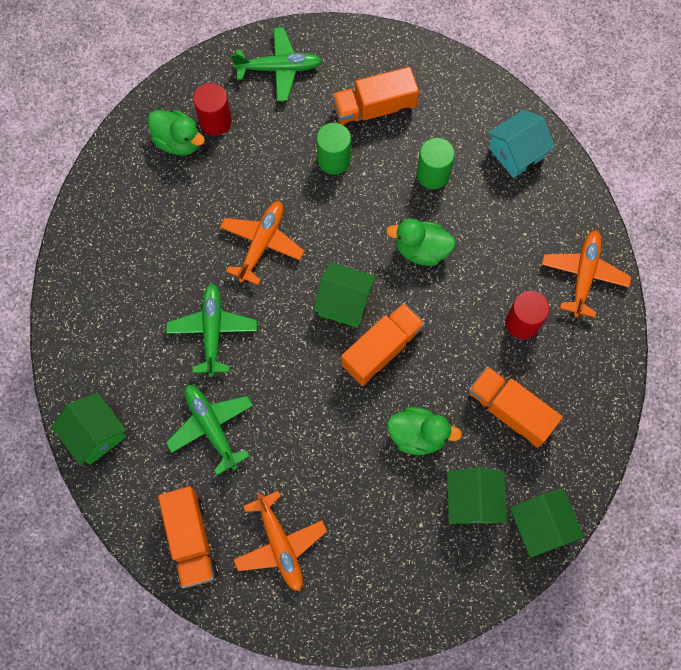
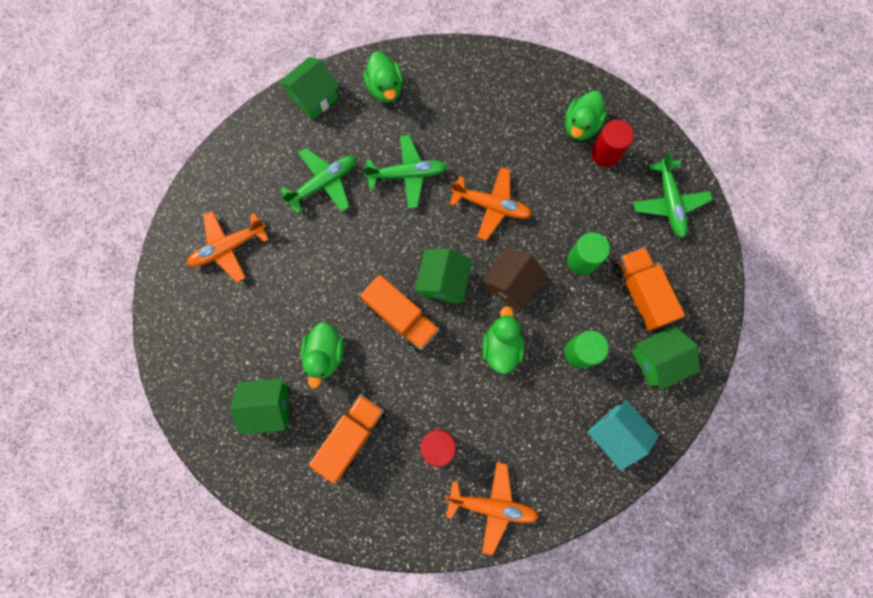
camera: 85 degrees right, 5 degrees up
orange truck [158,486,218,588] -> none
green house [510,488,584,557] -> green house moved to [632,325,700,390]
none -> green duck [363,51,403,103]
none -> brown house [482,247,548,310]

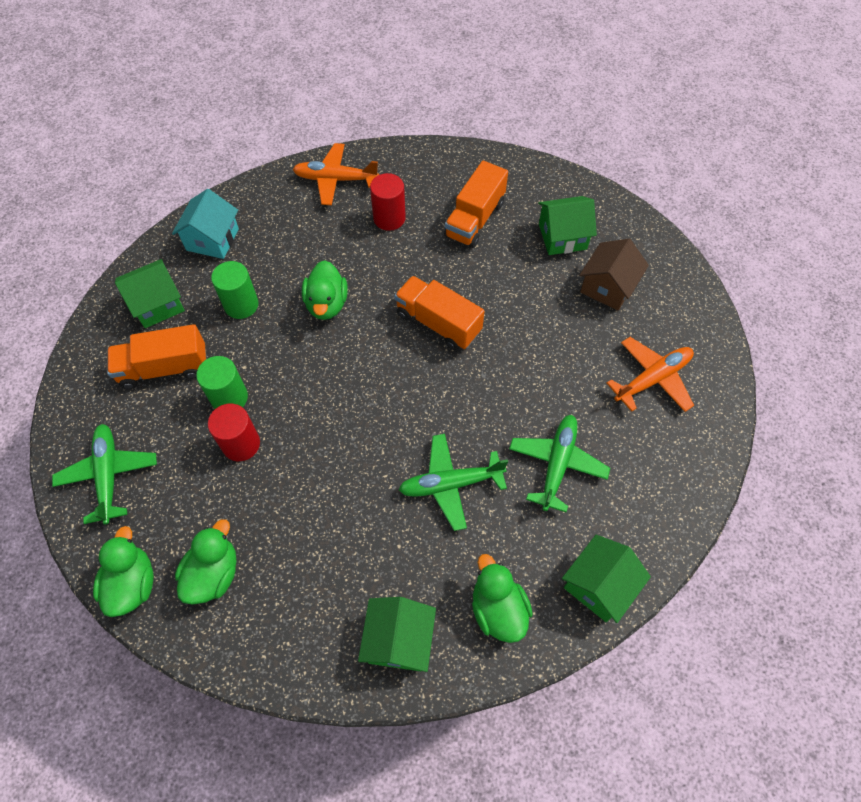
camera: 175 degrees right, 15 degrees down
green plane [280,148,356,214] -> green plane turned 150 degrees clockwise [509,415,610,512]
green duck [301,322,344,388] -> green duck moved to [93,526,154,617]
green house [415,248,472,304] -> green house moved to [358,597,436,672]
orange plane [449,167,532,241] -> none
brown house [482,247,548,310] -> brown house moved to [579,239,649,310]
turquoise house [587,400,659,470] -> turquoise house turned 60 degrees clockwise [172,189,239,259]
red cylinder [591,120,634,167] -> red cylinder moved to [208,404,260,461]
orange truck [614,247,685,331] -> orange truck turned 105 degrees clockwise [107,324,206,389]

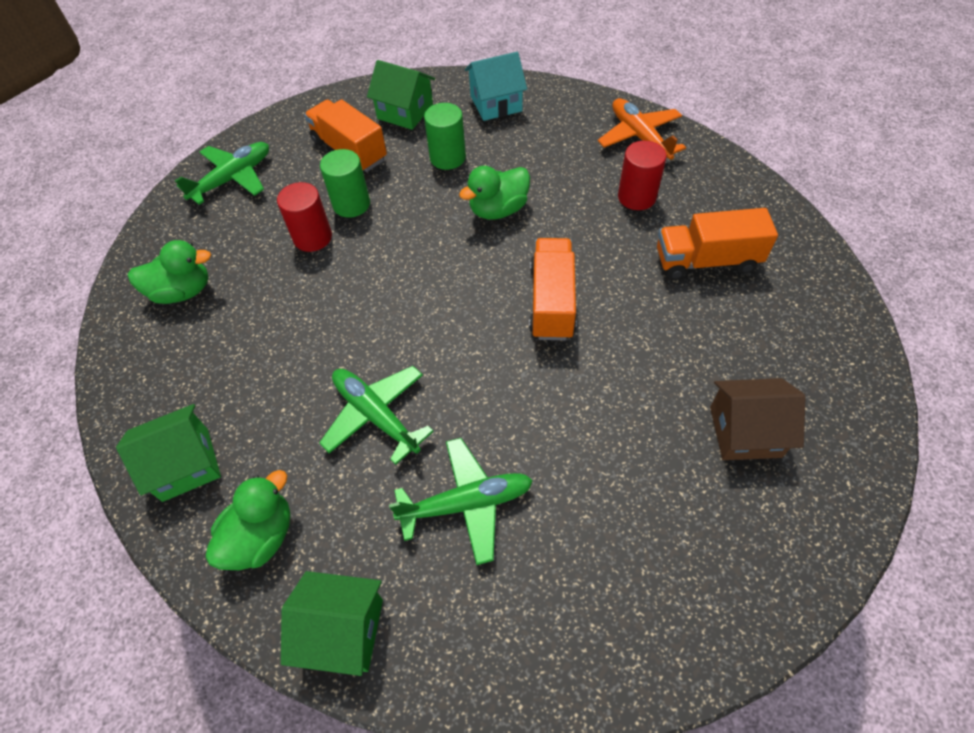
camera: 60 degrees right, 5 degrees down
green duck [93,526,154,617] -> none
green house [538,196,597,255] -> none
orange plane [607,337,694,412] -> none

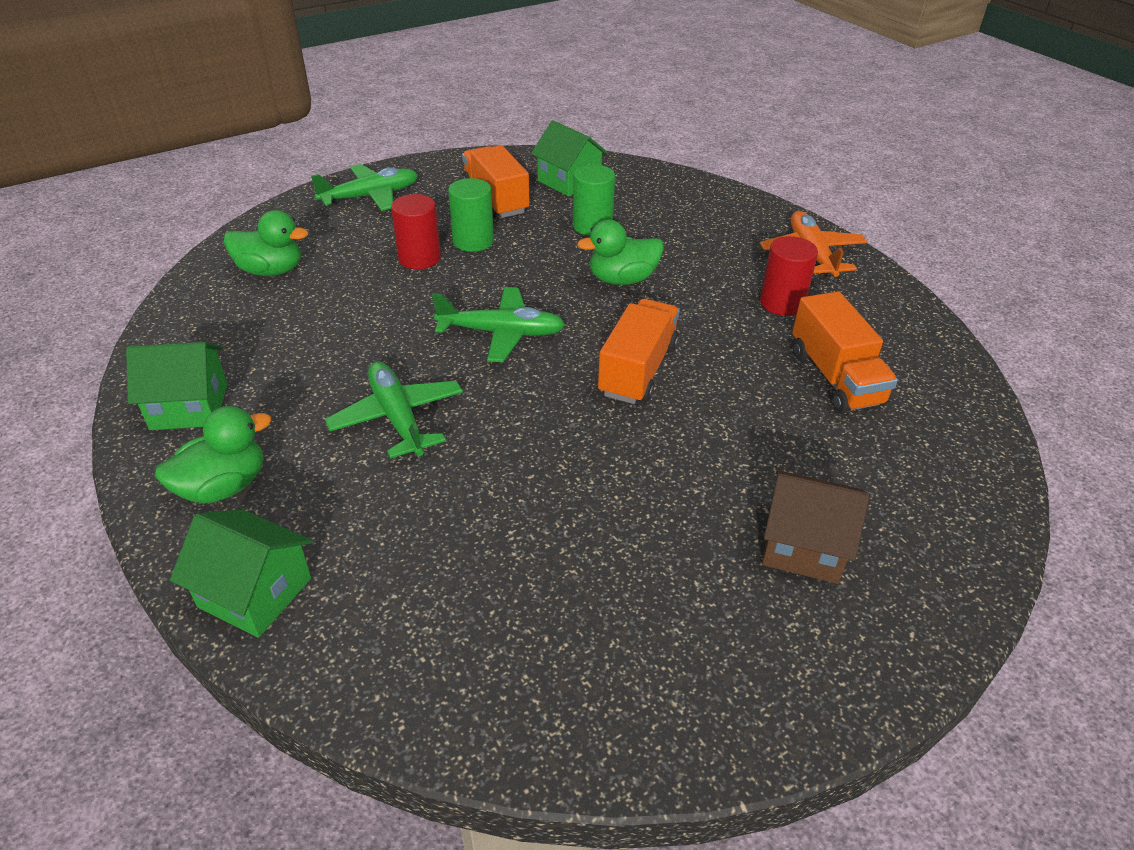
camera: 15 degrees right, 15 degrees down
green plane [389,438,533,565] -> green plane moved to [432,287,565,362]
turquoise house [465,52,527,121] -> none
orange truck [657,208,778,280] -> orange truck turned 120 degrees counterclockwise [792,292,898,413]

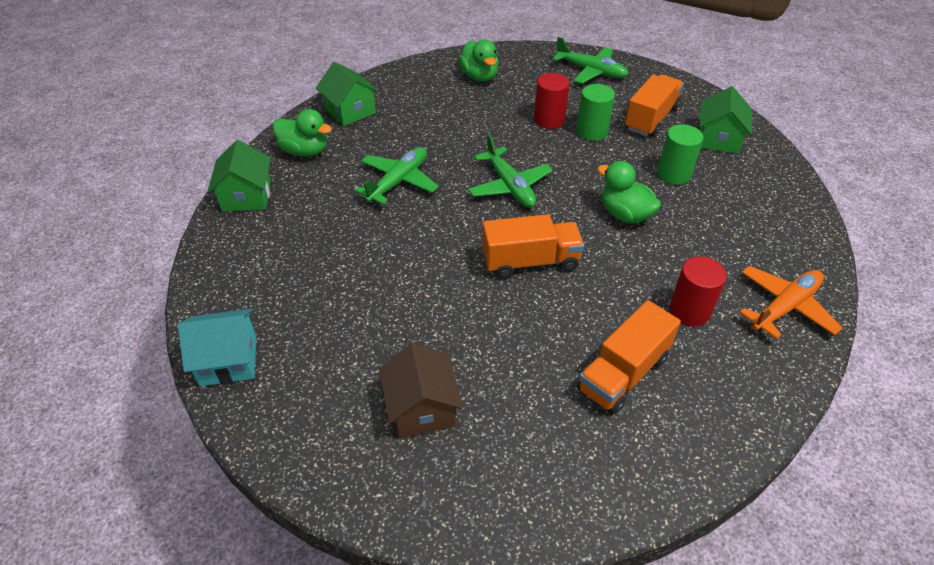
camera: 60 degrees right, 5 degrees up
none -> turquoise house [178,309,256,386]

